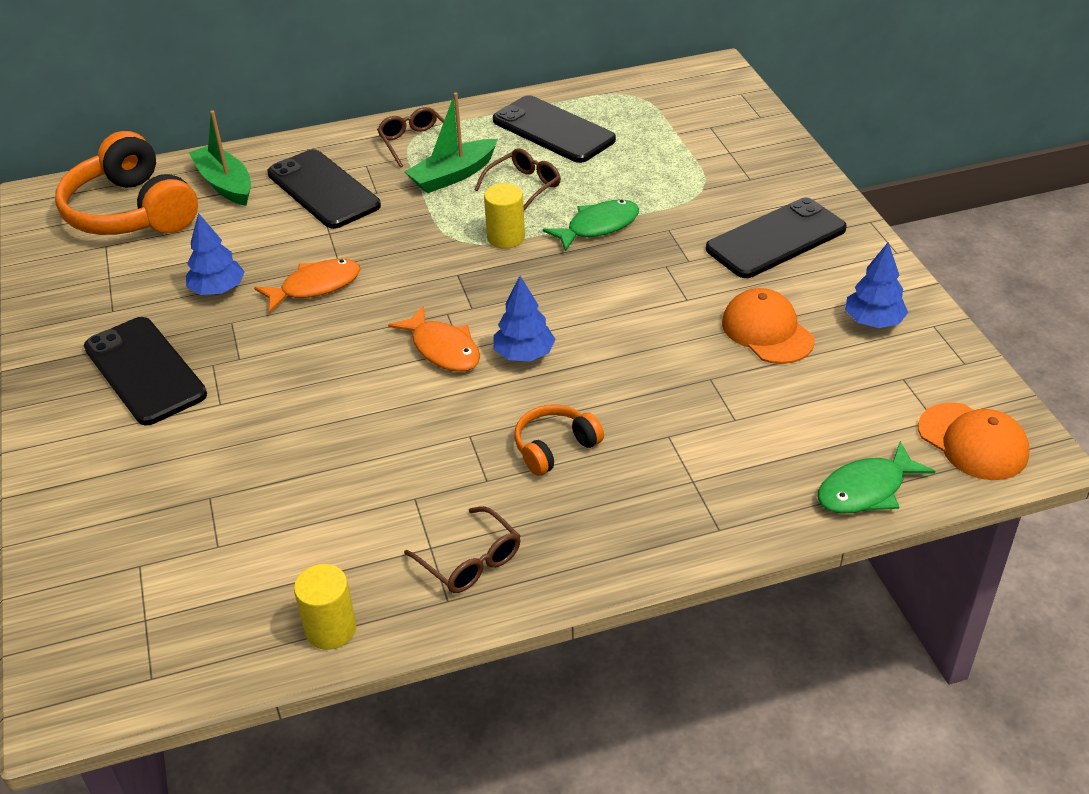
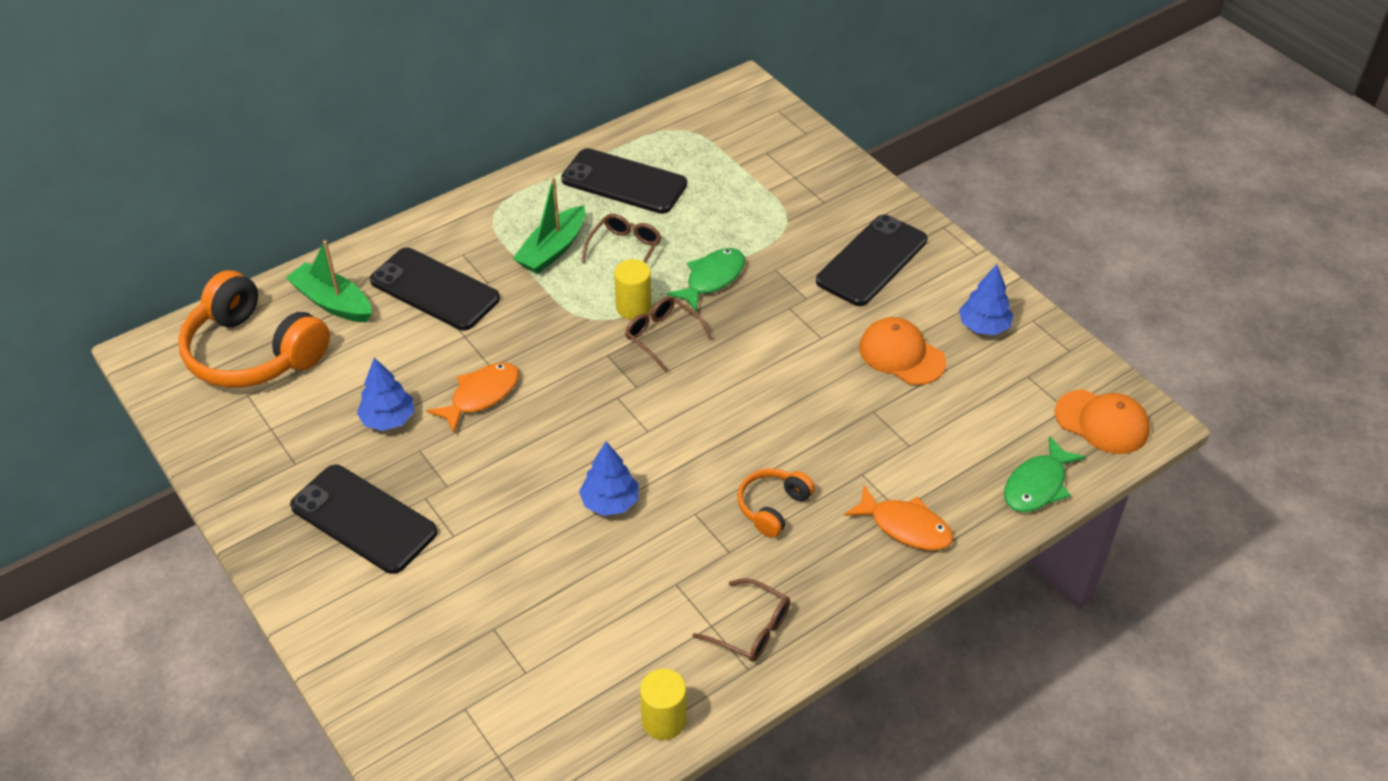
camera: 20 degrees left, 5 degrees up
brown glasses [377,107,444,168] -> brown glasses moved to [625,296,713,372]
orange fish [388,306,480,372] -> orange fish moved to [844,485,954,550]
blue tree [493,276,556,362] -> blue tree moved to [579,441,639,516]

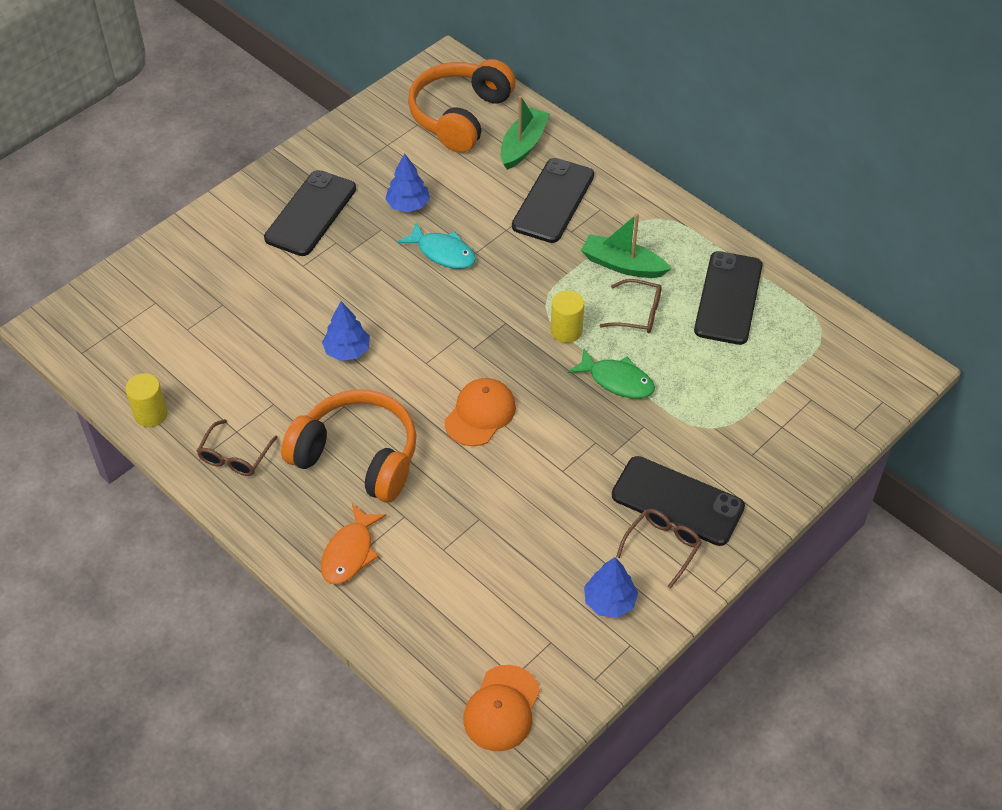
camera: 80 degrees right, 5 degrees up
orange fish [426,362,519,433] -> turquoise fish [397,222,476,269]
brown glasses [625,296,713,372] -> brown glasses moved to [616,509,702,589]
orange headphones [737,468,815,538] -> orange headphones [281,389,417,502], size x2.02
orange cap [859,317,946,385] -> orange cap moved to [444,378,516,446]
green fish [1004,436,1086,512] -> none

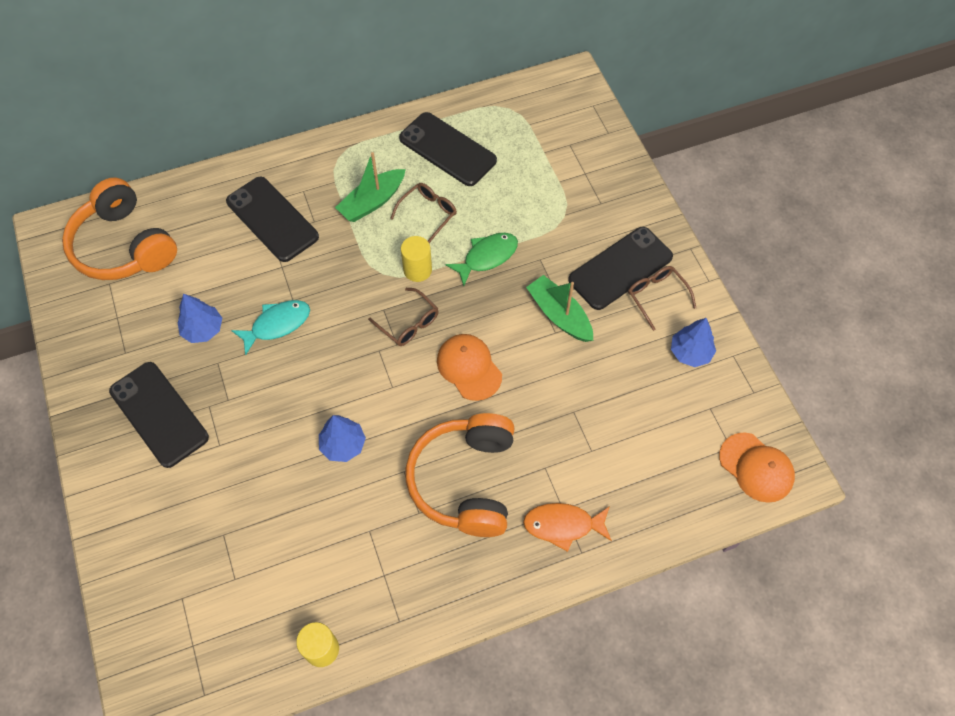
camera: 65 degrees left, 10 degrees up
brown glasses [197,419,278,476] -> brown glasses moved to [368,288,438,346]
orange headphones [281,389,417,502] -> orange headphones turned 45 degrees counterclockwise [406,413,514,537]
orange fish [321,504,386,585] -> orange fish turned 135 degrees clockwise [523,503,612,552]
green boat [501,96,550,170] -> green boat moved to [526,275,593,342]

